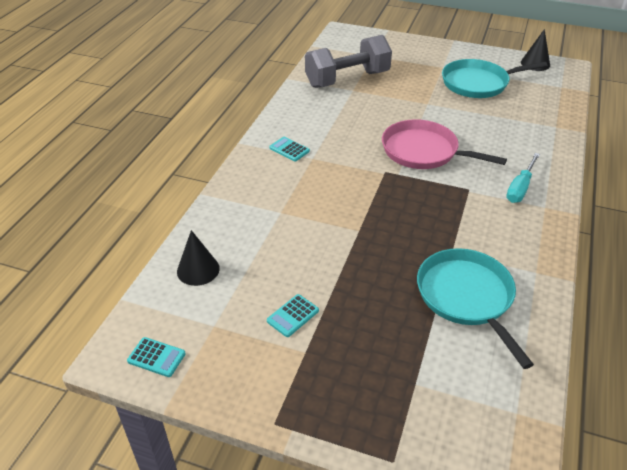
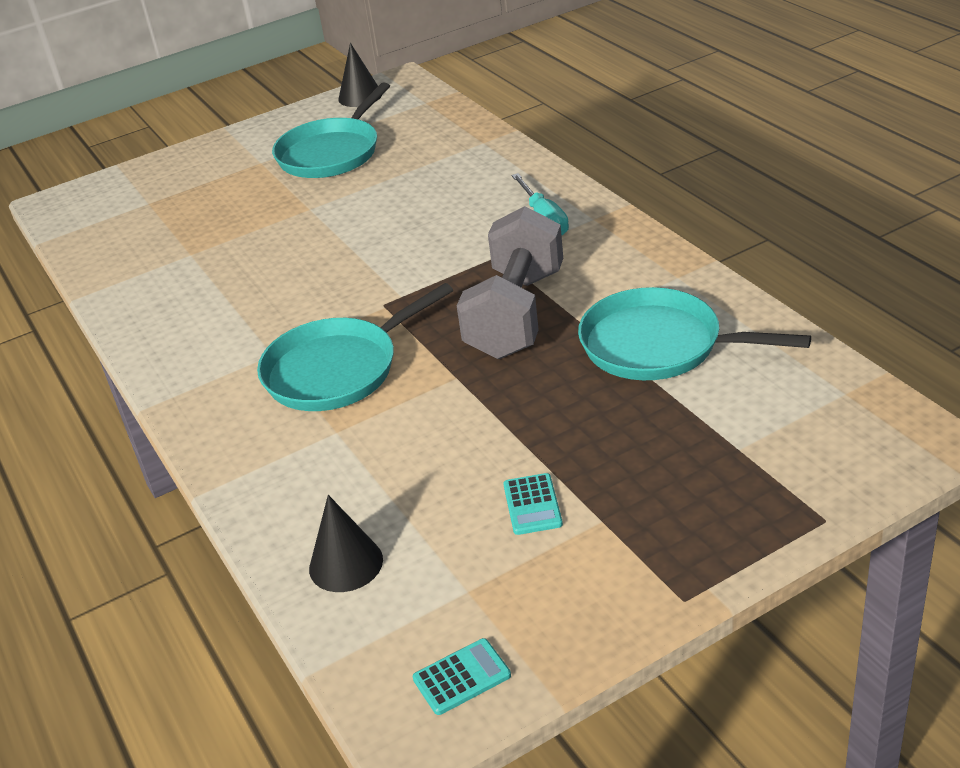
camera: 45 degrees left, 5 degrees down
turquoise calculator [269,137,310,161] -> none
grey dumbbell [305,35,392,88] -> grey dumbbell moved to [457,206,563,359]
pink pan [382,119,507,169] -> none
none -> turquoise pan [257,283,453,411]

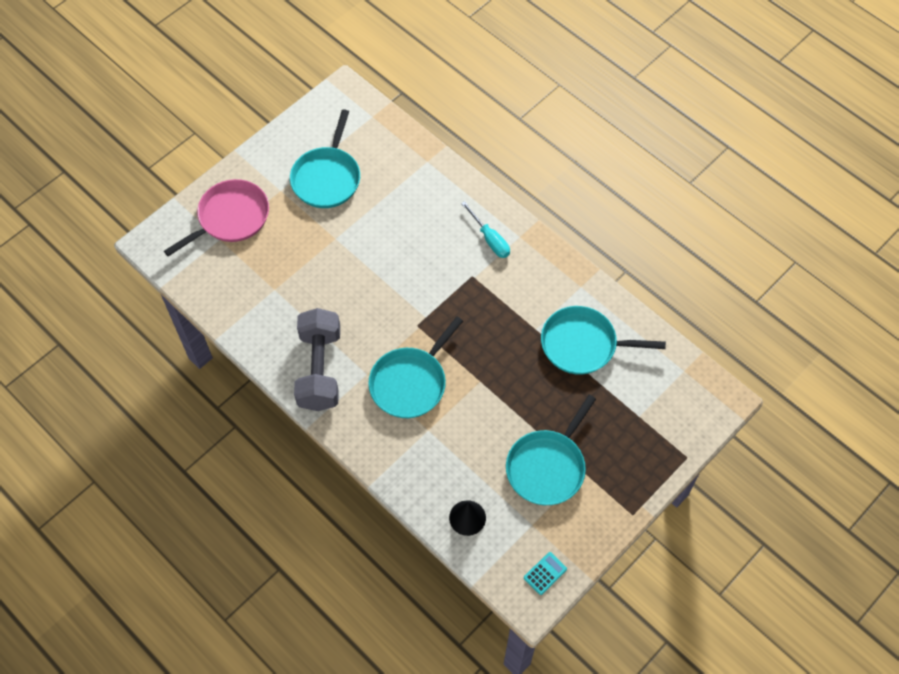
camera: 20 degrees left, 25 degrees up
black cone [338,43,382,107] -> none
grey dumbbell [457,206,563,359] -> grey dumbbell moved to [294,308,340,411]
turquoise calculator [503,473,563,535] -> turquoise pan [506,395,596,505]
none -> pink pan [164,179,269,257]

